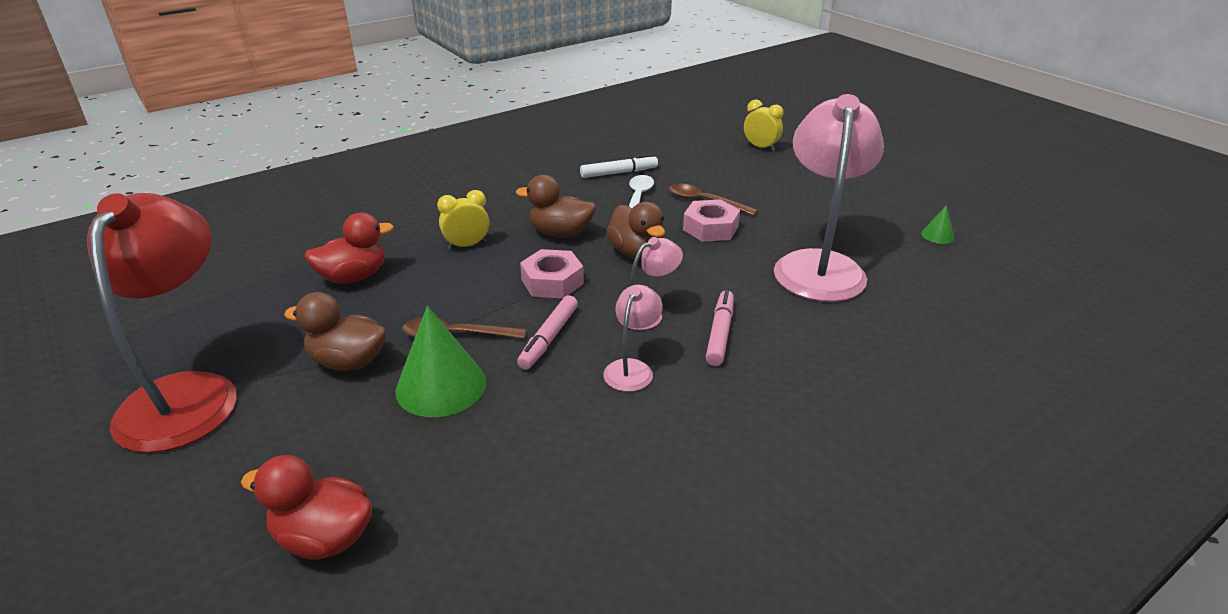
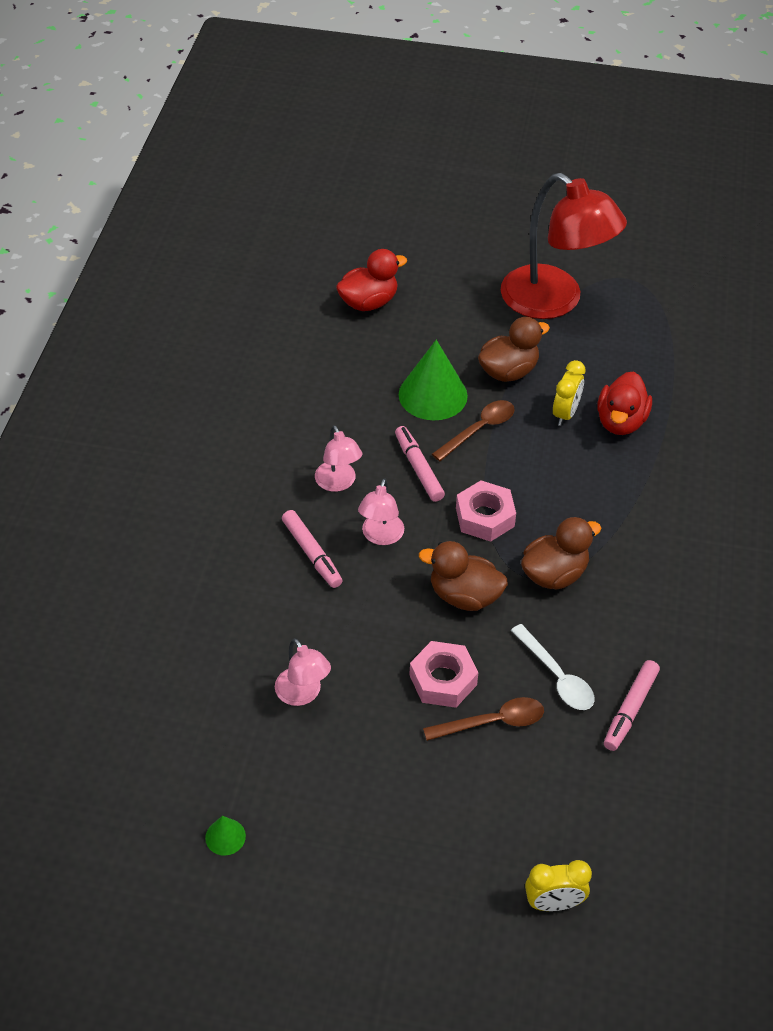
camera: 135 degrees right, 15 degrees up
yellow clock [437,190,489,250] -> yellow clock moved to [553,360,586,426]
white marker [580,154,658,178] -> pink marker [604,660,660,751]
pink lamp [774,94,884,302] -> pink lamp [275,638,331,706], size x0.46

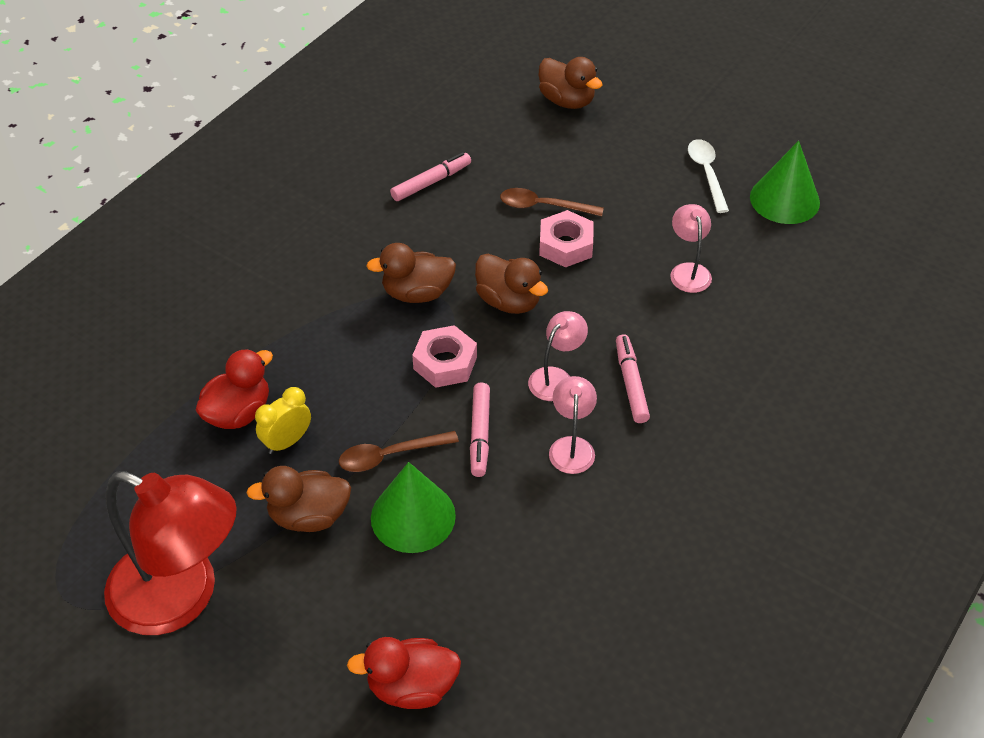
camera: 155 degrees left, 0 degrees up
green cone [205,816,246,856] -> green cone [750,141,820,224], size x2.18
red lamp [501,173,627,319] -> red lamp turned 135 degrees clockwise [104,471,237,635]
white spoon [511,624,595,710] -> white spoon moved to [688,139,729,213]
yellow clock [525,860,592,911] -> brown duck [539,57,603,109]

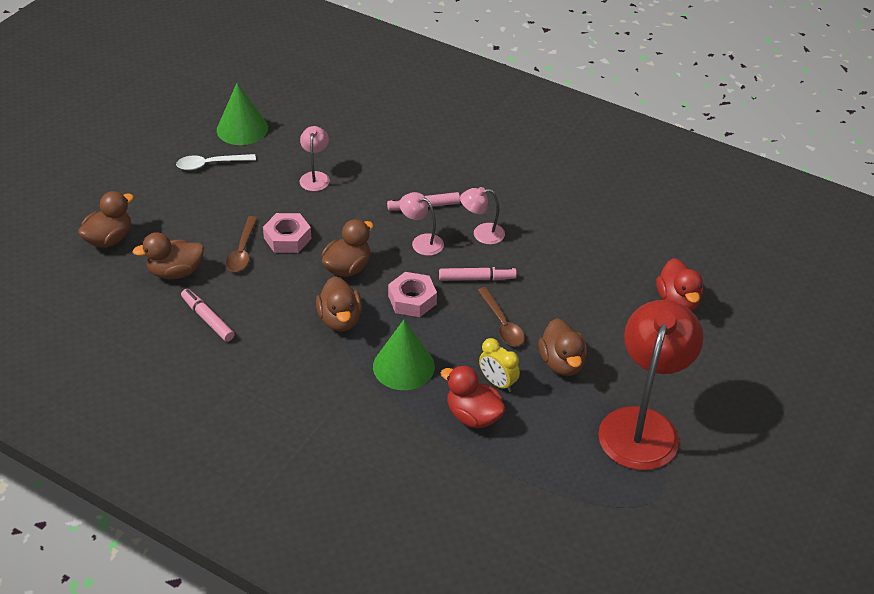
camera: 95 degrees left, 5 degrees down
green cone [371,462,456,553] -> green cone moved to [373,320,435,390]
pink lamp [670,204,712,293] -> pink lamp turned 105 degrees clockwise [300,126,330,191]
none -> brown duck [133,232,204,279]

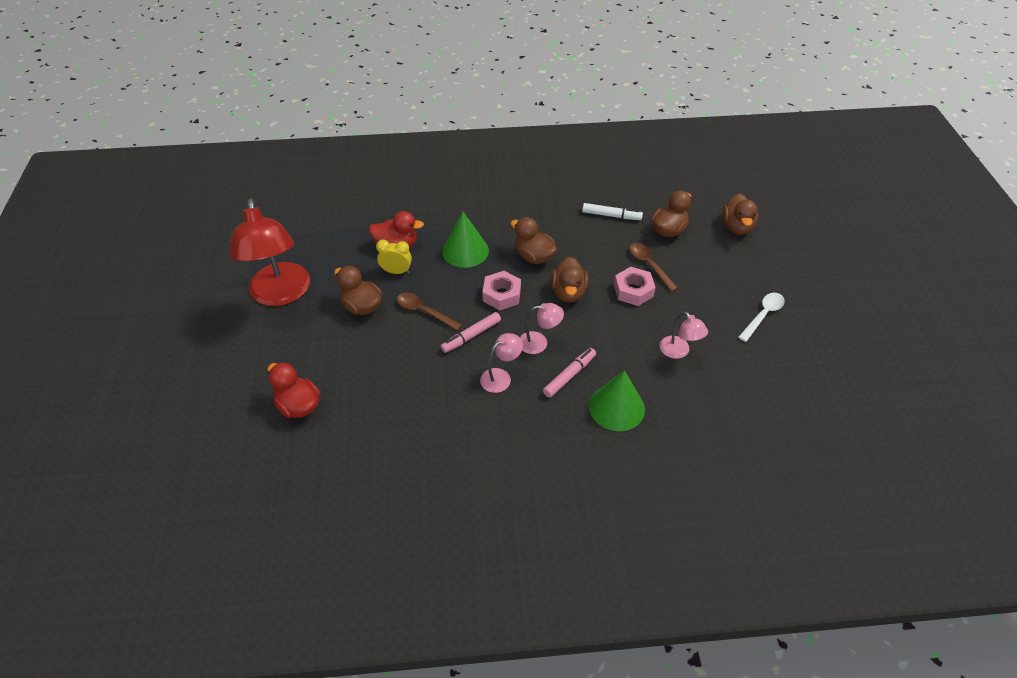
camera: 145 degrees right, 5 degrees up
pink marker [181,289,235,342] -> white marker [582,203,643,220]
green cone [217,83,268,145] -> green cone moved to [589,370,645,431]

